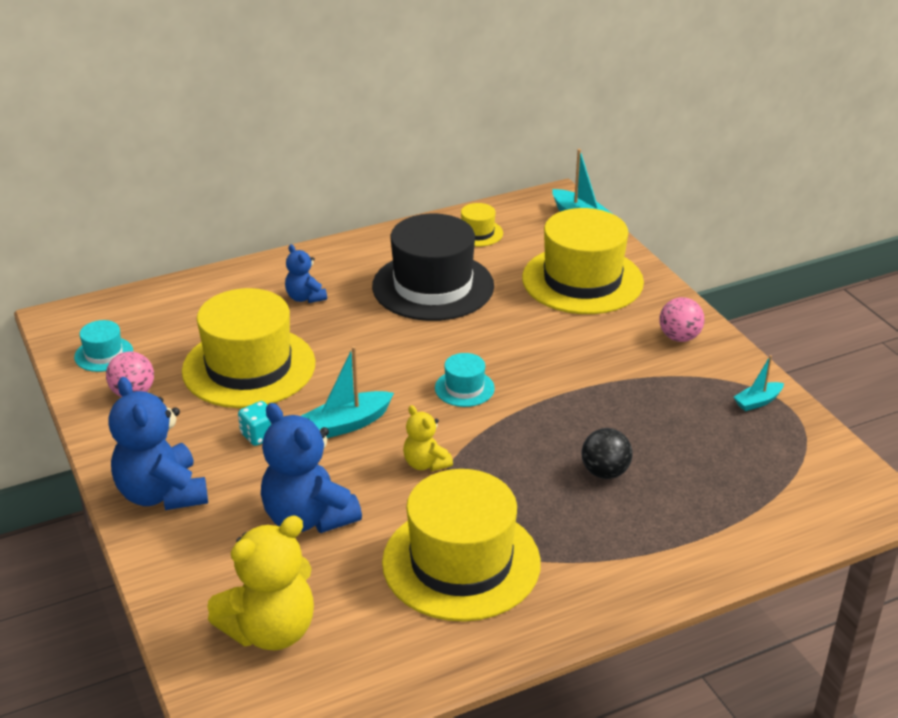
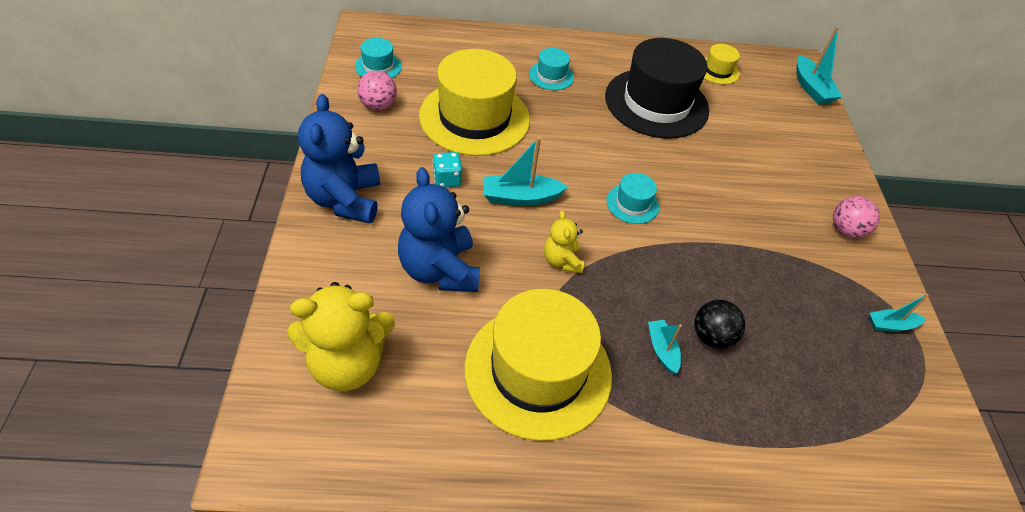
camera: 20 degrees right, 15 degrees up
blue teddy bear [285,244,327,303] -> turquoise hat [529,48,574,90]
yellow hat [522,208,644,314] -> none
none -> turquoise boat [648,320,682,374]

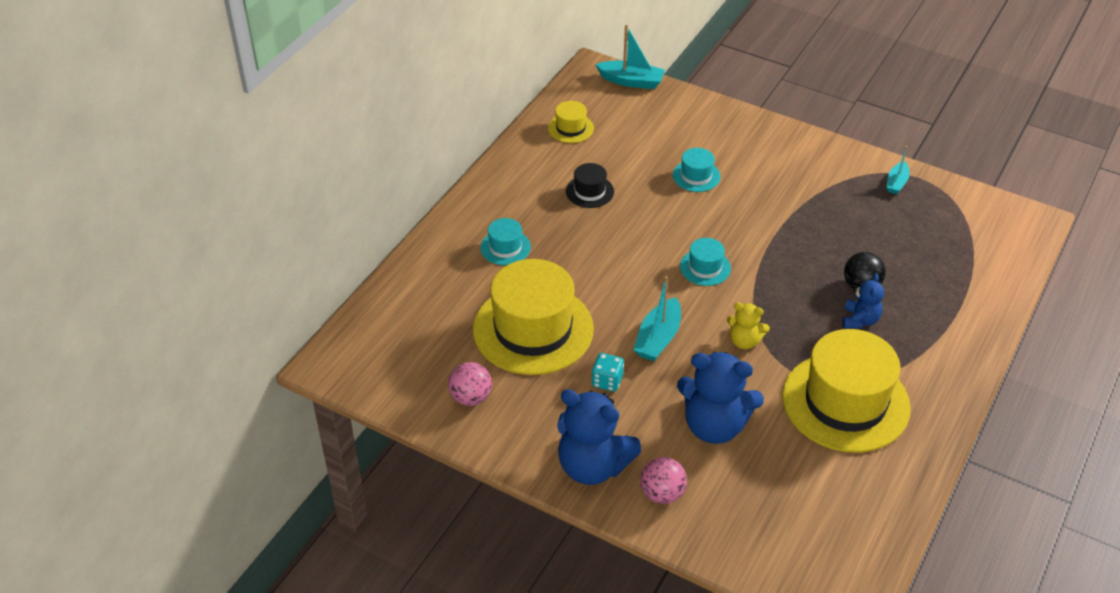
camera: 55 degrees left, 5 degrees down
yellow teddy bear [287,282,395,391] -> none
turquoise hat [355,38,402,78] -> turquoise hat moved to [673,148,720,192]
black hat [605,38,709,139] -> black hat [566,163,614,208], size x0.44
turquoise boat [648,320,682,374] -> blue teddy bear [842,274,884,329]
pink ball [833,196,880,238] -> pink ball moved to [640,457,687,504]

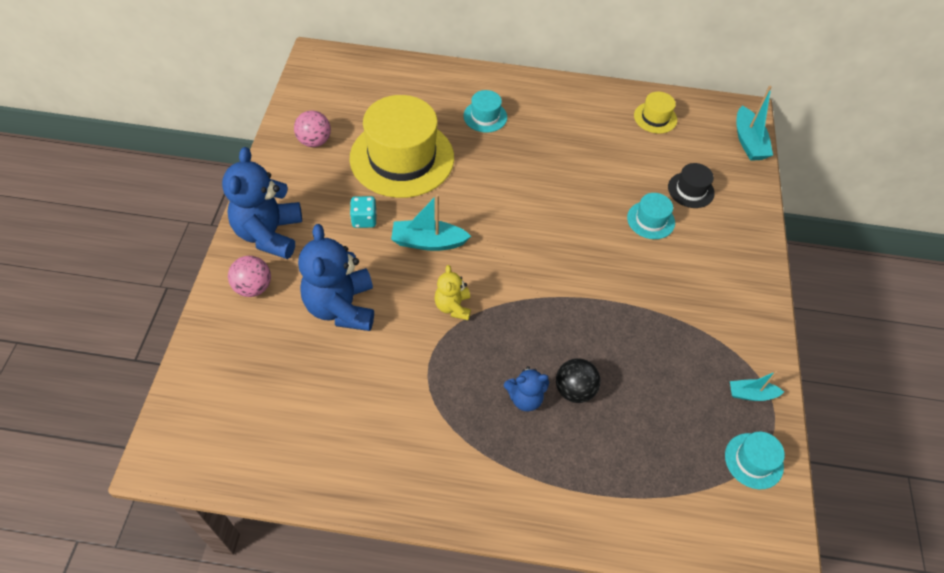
camera: 65 degrees right, 10 degrees up
black hat [566,163,614,208] -> black hat moved to [668,163,715,208]
turquoise hat [680,238,731,286] -> turquoise hat moved to [725,432,785,489]
yellow hat [782,329,911,453] -> none

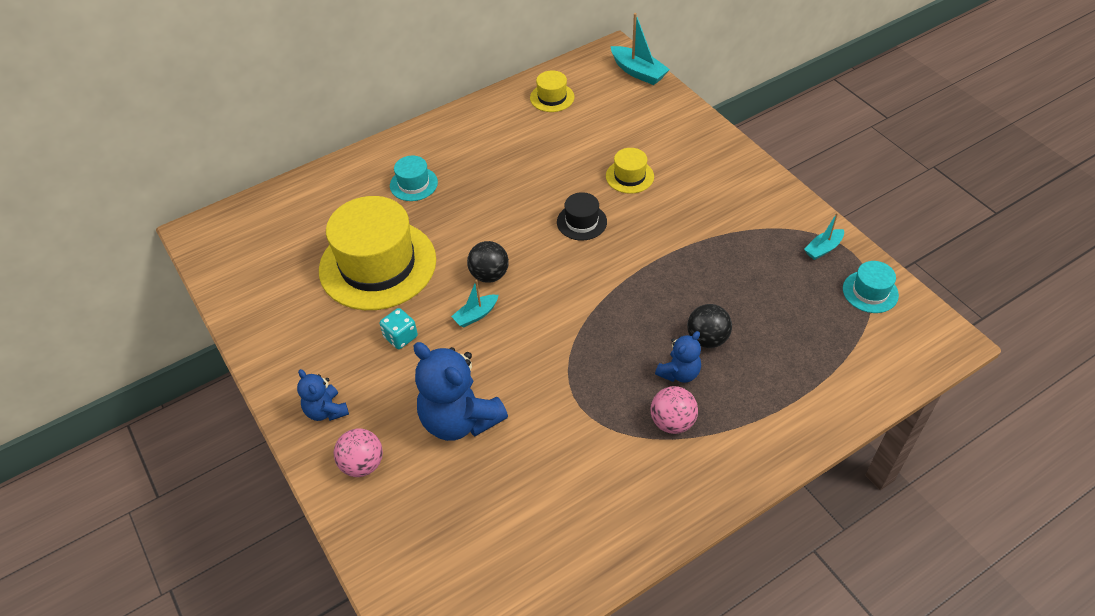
camera: 35 degrees left, 5 degrees down
blue teddy bear [222,147,302,259] -> blue teddy bear [297,369,349,421], size x0.53
pink ball [294,111,331,147] -> pink ball moved to [650,386,698,434]
turquoise boat [391,194,471,251] -> turquoise boat [451,280,499,328], size x0.62
yellow teddy bear [435,265,471,320] -> none
turquoise hat [627,193,675,239] -> yellow hat [606,148,654,194]
black hat [668,163,715,208] -> black hat moved to [557,192,607,240]
none -> black ball [467,241,509,283]

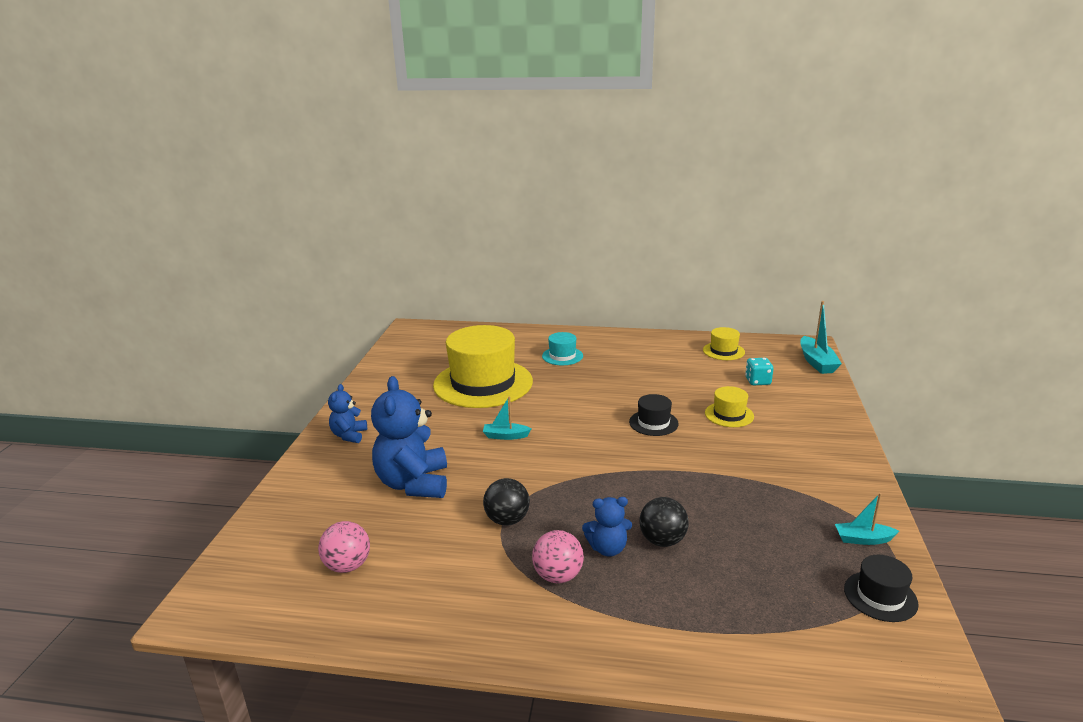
camera: 40 degrees right, 25 degrees down
pink ball [334,429,383,477] -> pink ball moved to [318,521,370,573]
turquoise dice [380,308,418,349] -> turquoise dice moved to [745,358,774,385]
black ball [467,241,509,283] -> black ball moved to [483,478,530,526]
turquoise hat [843,261,899,313] -> black hat [844,555,919,622]

